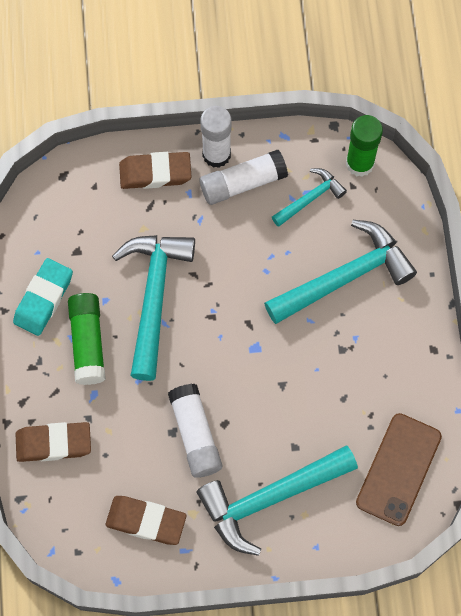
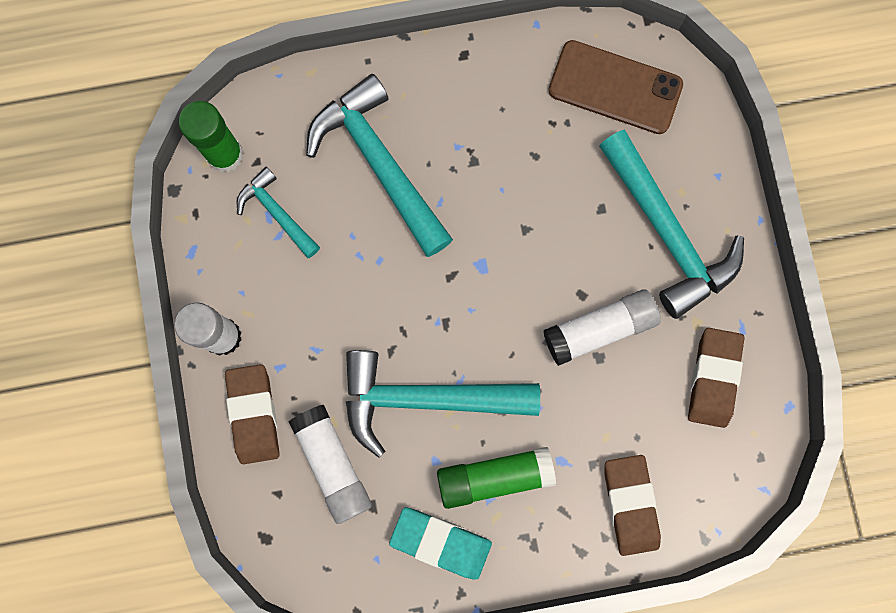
camera: 95 degrees left, 10 degrees up
white glue stick [200,150,288,205] -> white glue stick moved to [288,405,372,524]

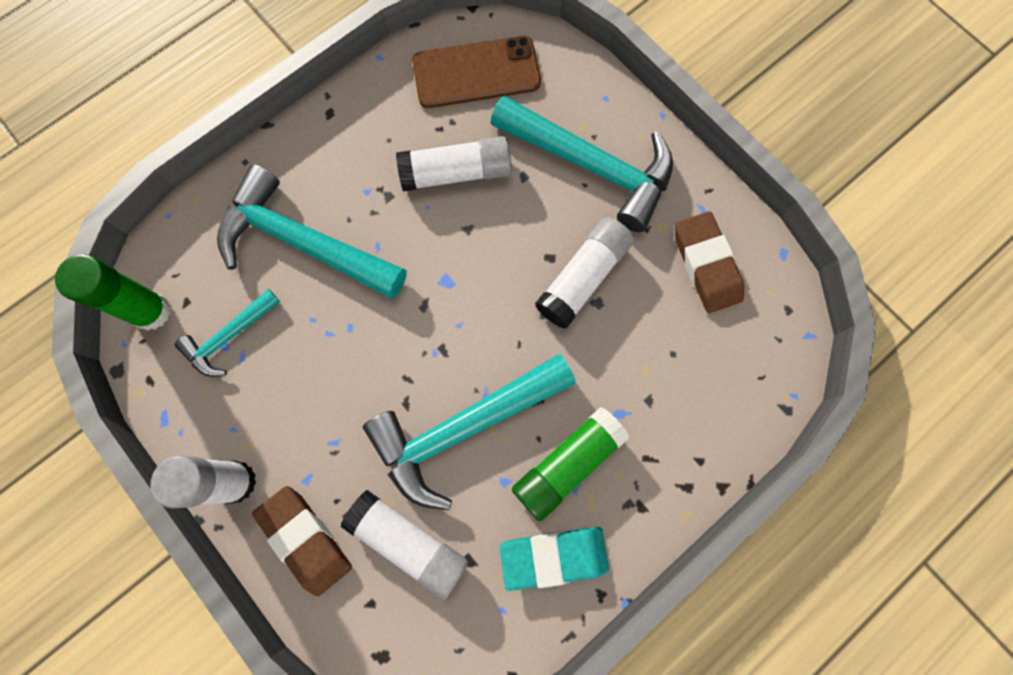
camera: 30 degrees left, 5 degrees down
turquoise hammer [237,167,320,258] -> turquoise hammer turned 60 degrees counterclockwise [175,289,280,377]
brown eraser [605,455,661,556] -> none
none -> white glue stick [396,136,511,191]

